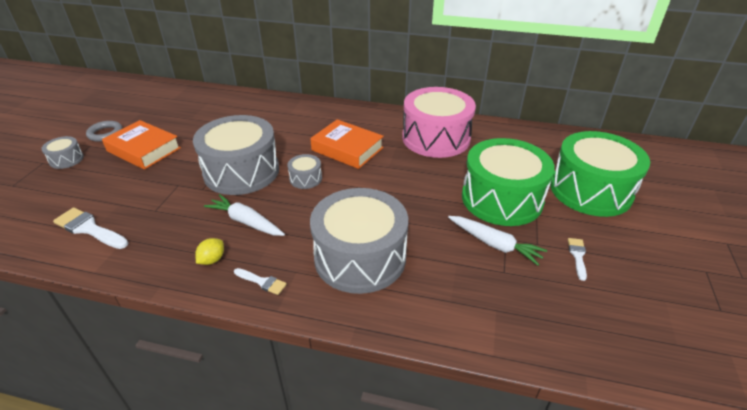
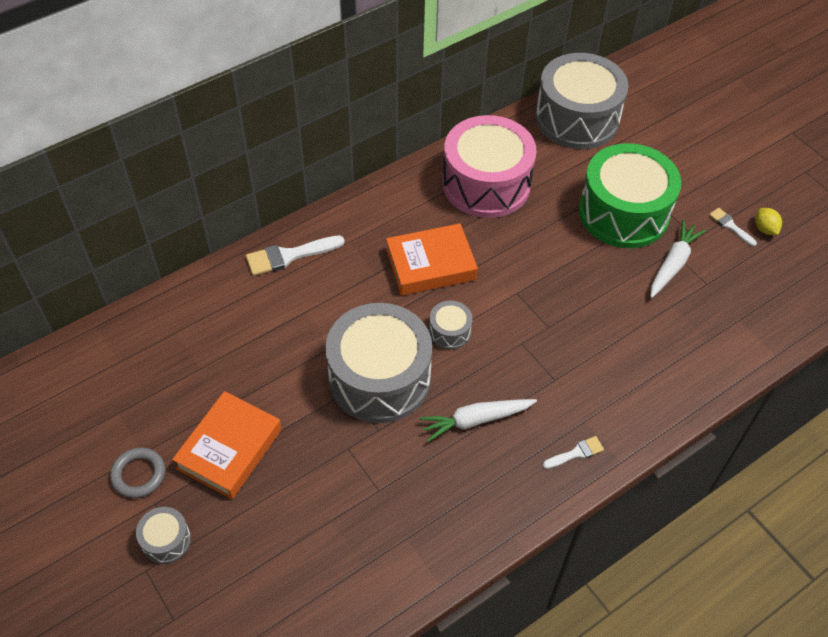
camera: 50 degrees left, 15 degrees up
white brush [53,207,128,249] -> white brush moved to [246,235,345,276]
orange book [102,120,181,170] -> orange book turned 45 degrees counterclockwise [172,391,282,499]
yellow lemon [195,238,224,265] -> yellow lemon moved to [755,208,782,235]
grey drum [310,188,408,294] -> grey drum moved to [535,53,629,149]
white carrot [448,216,547,266] -> white carrot turned 45 degrees counterclockwise [650,220,706,298]
green drum [550,131,650,217] -> none

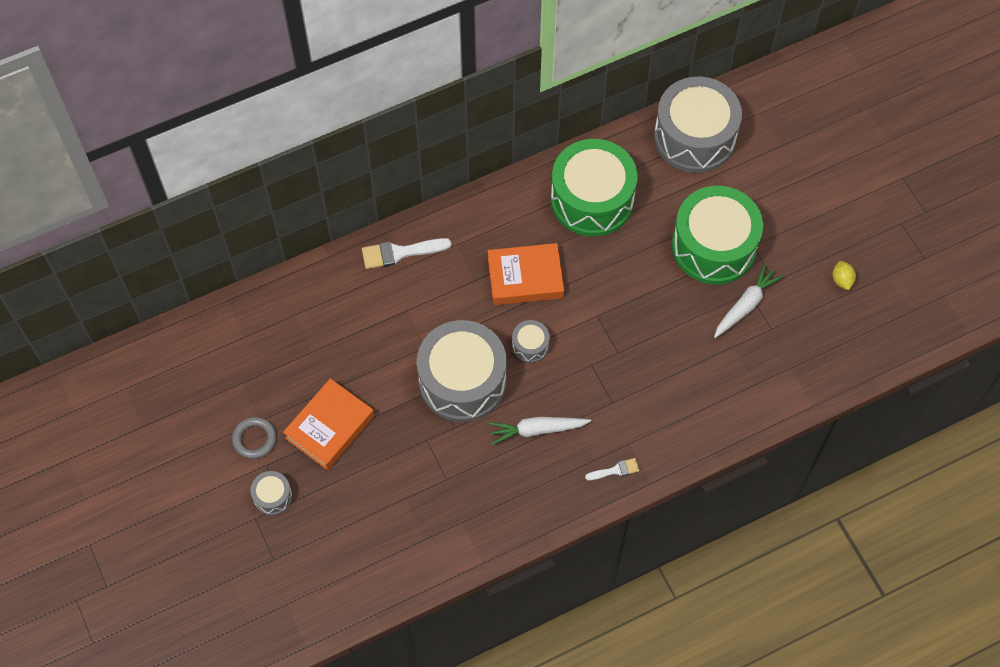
camera: 10 degrees right, 10 degrees up
pink drum [442,115,537,218] -> green drum [551,139,638,236]
white brush [709,208,757,246] -> none

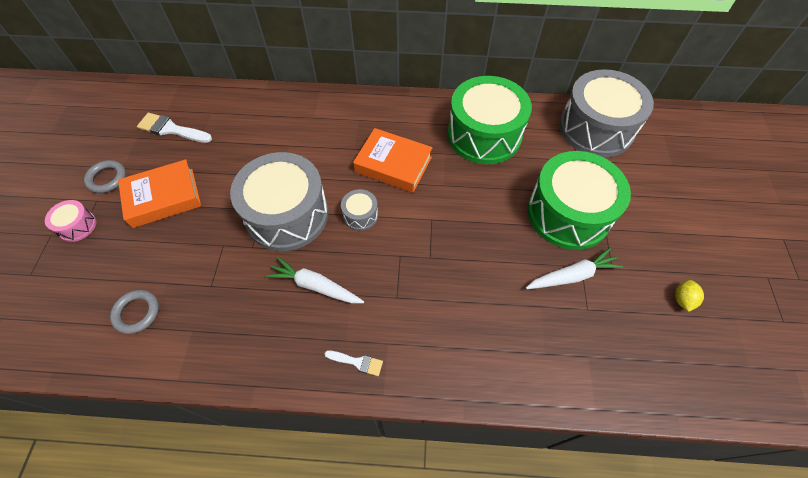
camera: 30 degrees right, 5 degrees down
grey drum [250,471,292,515] -> pink drum [45,200,96,242]
white brush [362,238,452,269] -> white brush moved to [137,113,212,143]
none -> grey ring [110,290,159,334]

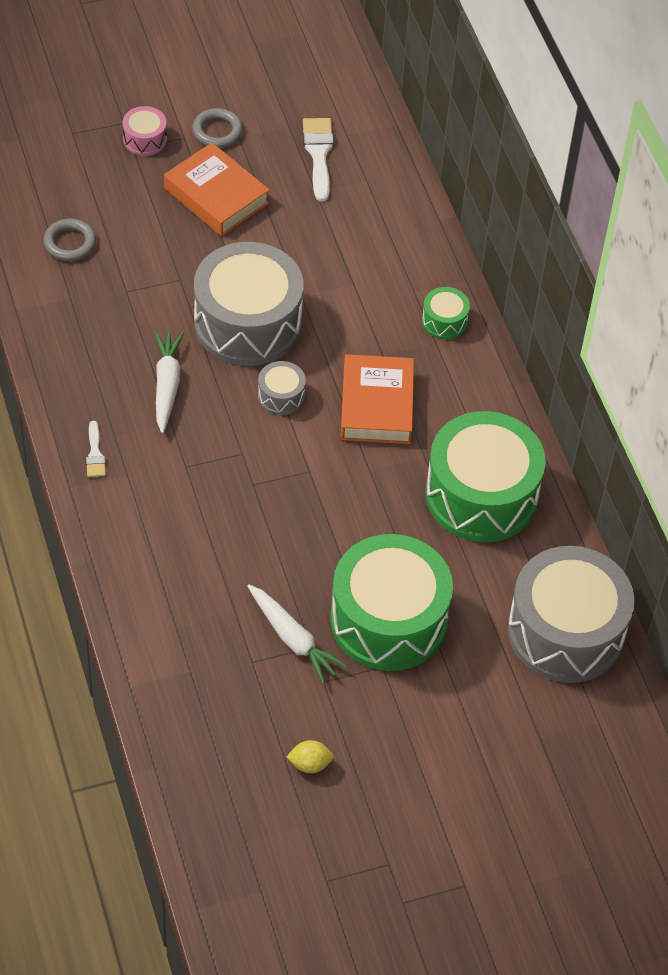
camera: 65 degrees right, 5 degrees down
none -> green drum [422,287,470,339]

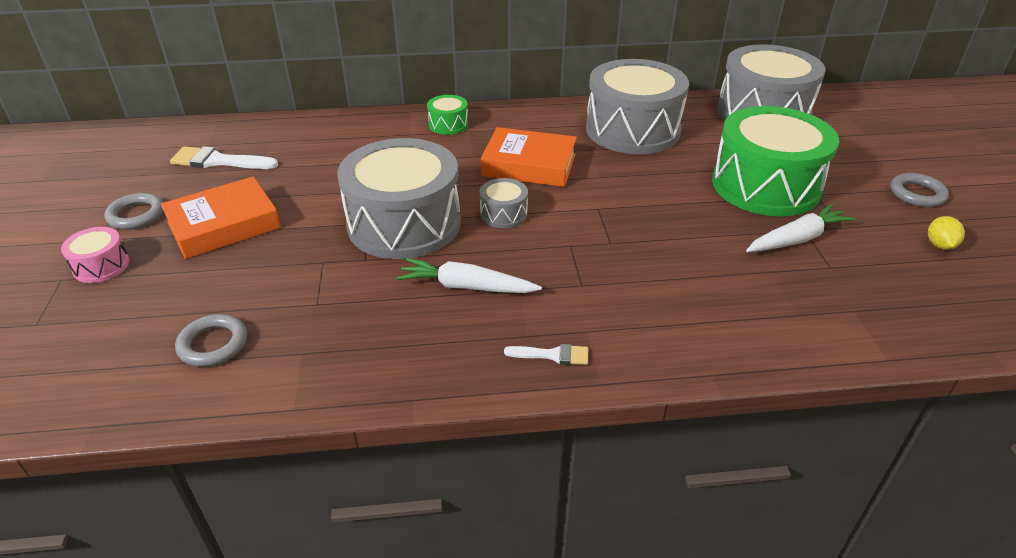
camera: 75 degrees left, 15 degrees down
green drum [425,411,546,542] -> grey drum [586,59,689,154]
none -> grey ring [890,173,949,207]

